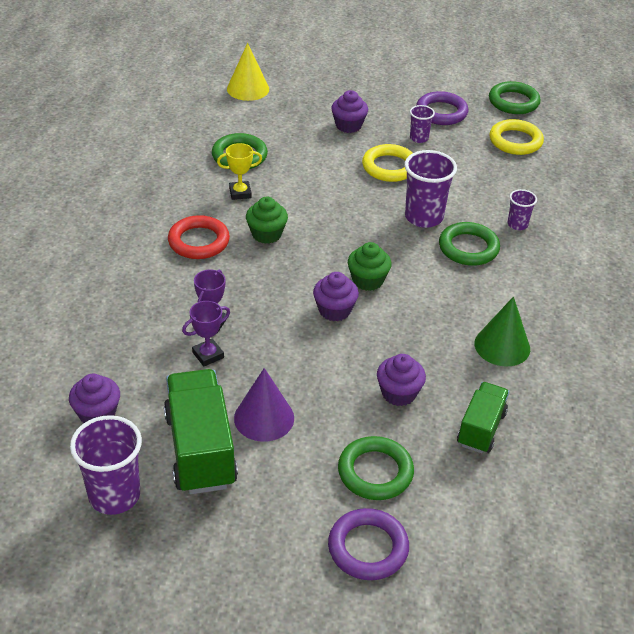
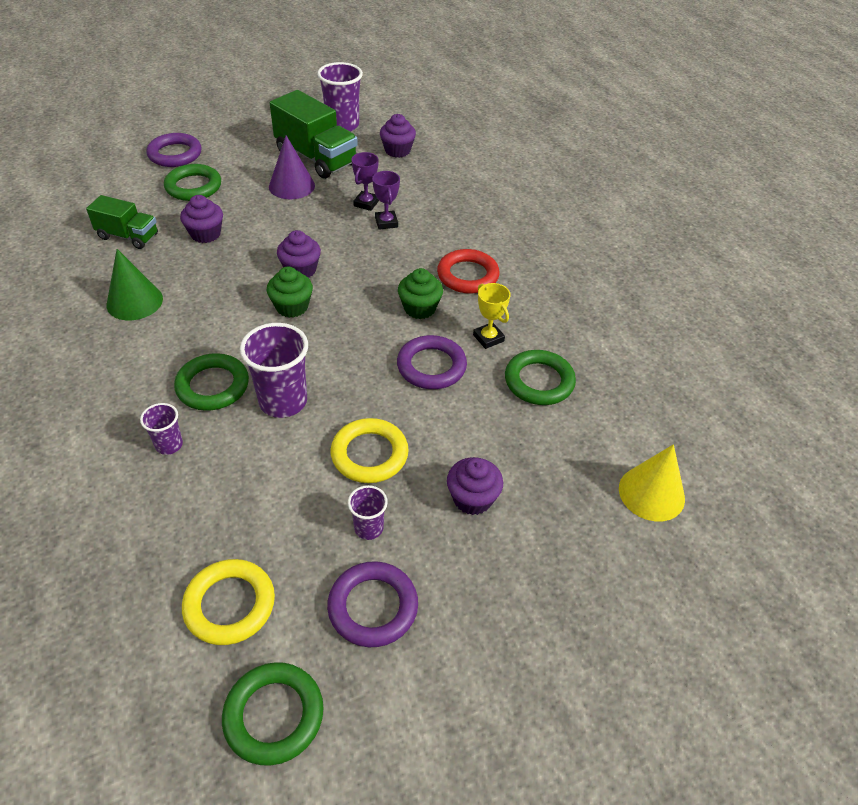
camera: 145 degrees right, 5 degrees up
yellow trophy [217,143,262,200] -> yellow trophy turned 75 degrees counterclockwise [473,283,511,349]
green truck [457,382,509,453] -> green truck turned 60 degrees counterclockwise [86,195,158,249]
none -> purple ring [397,335,467,389]

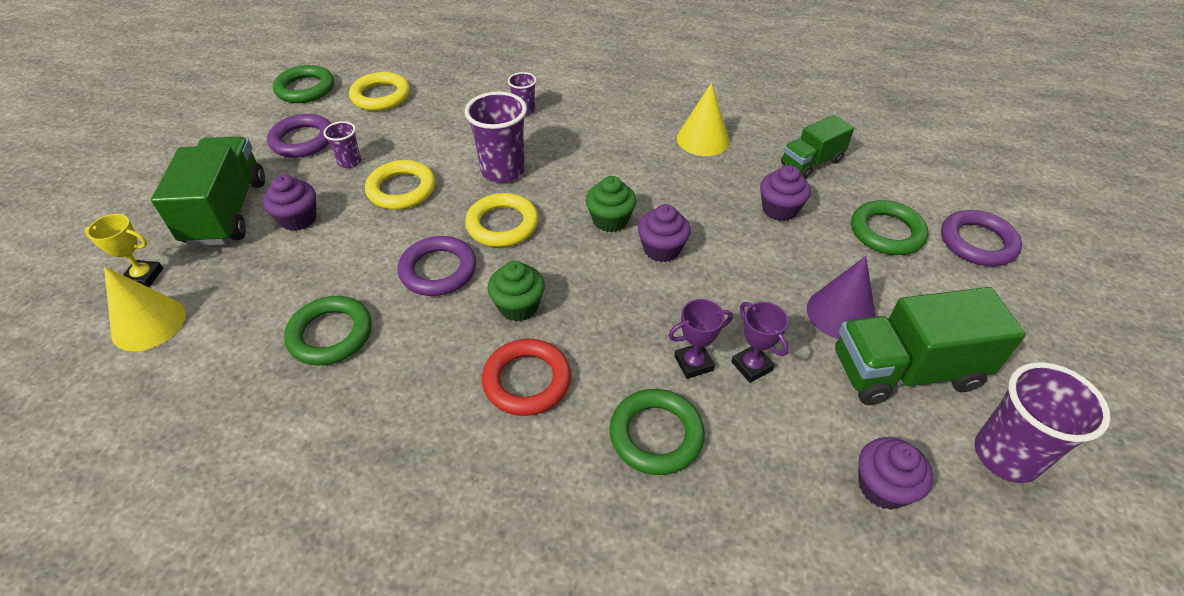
camera: 130 degrees right, 0 degrees up
green cone [107,249,163,320] -> yellow cone [677,83,730,156]
green ring [174,353,249,411] -> green ring moved to [610,389,705,475]
purple trophy [372,171,400,230] -> purple trophy turned 45 degrees counterclockwise [668,299,733,379]
yellow trophy [473,283,511,349] -> yellow trophy moved to [85,214,163,287]
none -> green truck [151,136,265,246]
none -> yellow ring [465,193,538,247]

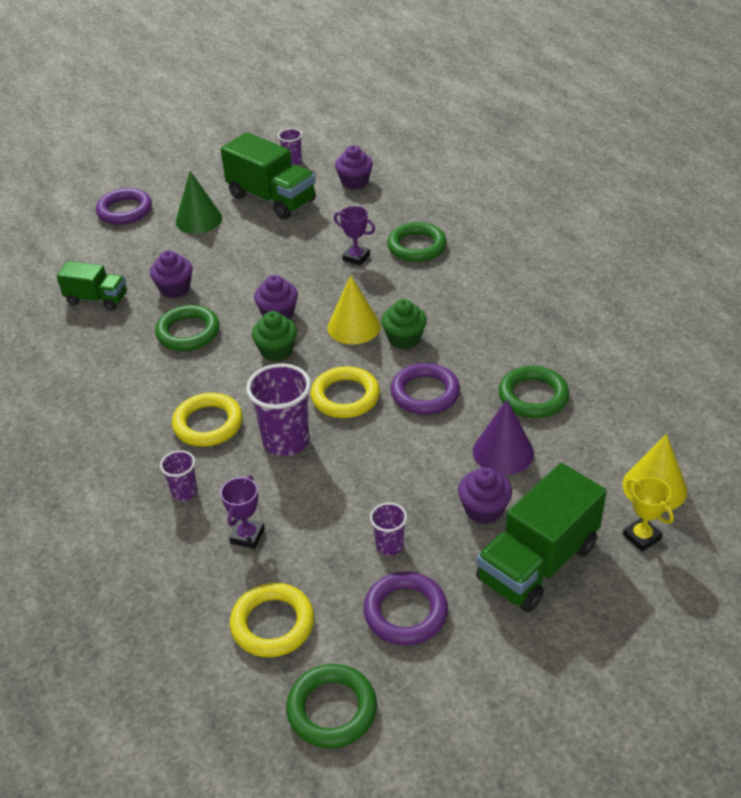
camera: 130 degrees left, 5 degrees down
yellow ring [365,160,435,210] -> yellow ring moved to [172,393,243,447]
red ring [482,339,571,416] -> none
yellow cone [677,83,730,156] -> yellow cone moved to [327,275,381,344]
purple trophy [731,302,789,383] -> purple trophy moved to [220,476,265,549]
purple cone [807,256,876,339] -> purple cone moved to [473,399,534,475]
green ring [851,200,928,255] -> green ring moved to [155,305,220,351]
purple cup [975,362,1111,483] -> purple cup [278,128,302,165], size x0.53
none -> green cone [176,171,222,234]

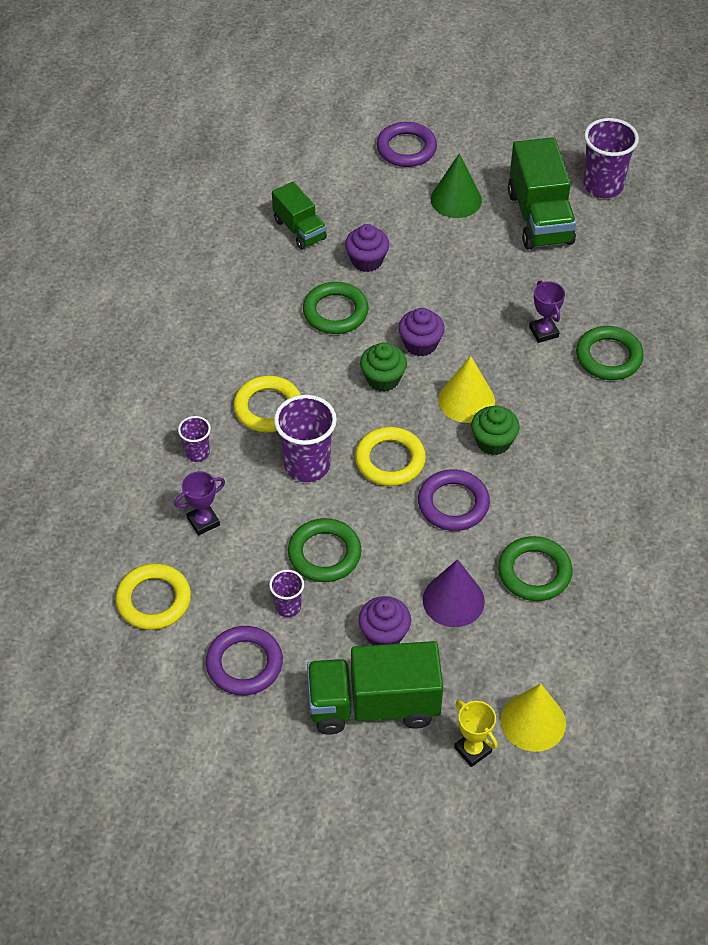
camera: 40 degrees right, 10 degrees up
purple cup [278,128,302,165] -> purple cup [583,118,639,198], size x1.88
green ring [286,664,377,748] -> green ring moved to [288,518,362,582]
purple cupcake [335,146,373,190] -> none
yellow trophy [623,477,674,552] -> yellow trophy turned 45 degrees counterclockwise [454,700,498,767]

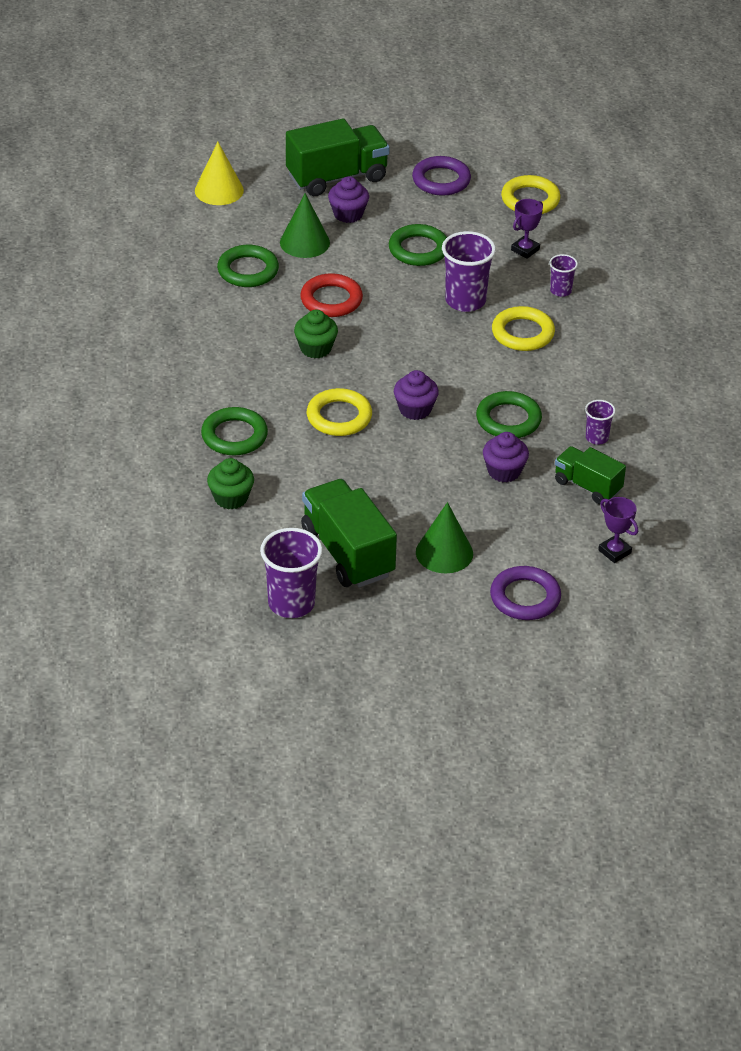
camera: 160 degrees right, 10 degrees down
purple cup [269,570,304,617] -> purple cup moved to [585,400,616,445]
yellow ring [355,427,426,486] -> yellow ring moved to [307,388,372,436]
green cupcake [360,342,407,392] -> green cupcake moved to [207,458,254,509]
purple ring [418,469,490,531] -> red ring [300,273,363,317]
purple cone [423,559,485,627] -> green cone [280,193,330,258]
yellow cone [438,356,495,423] -> none
yellow trophy [454,700,498,767] -> none
purple trophy [529,280,565,343] -> purple trophy moved to [598,497,638,563]

